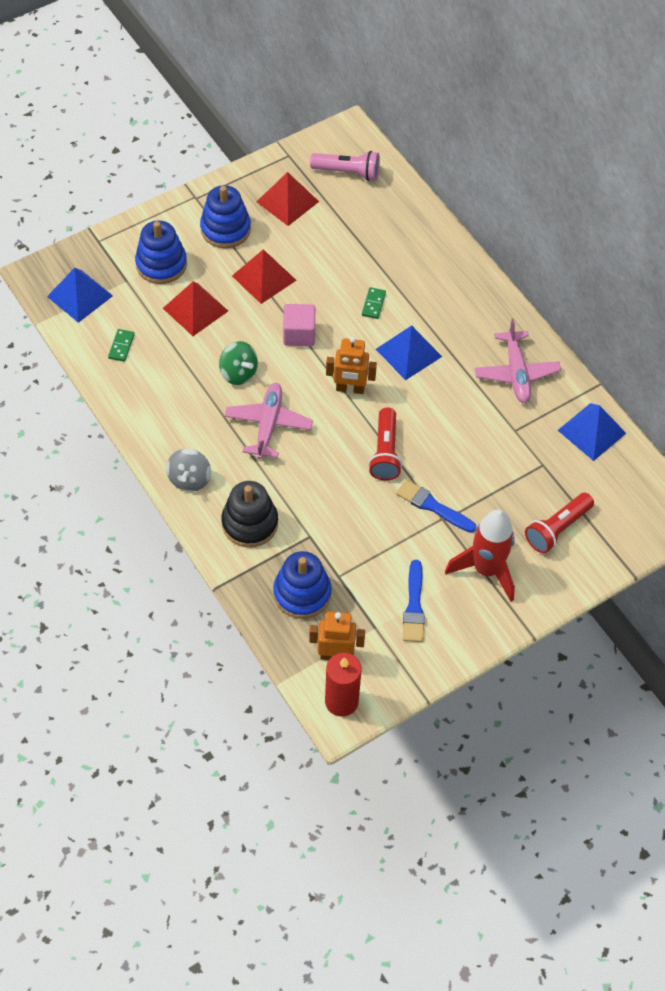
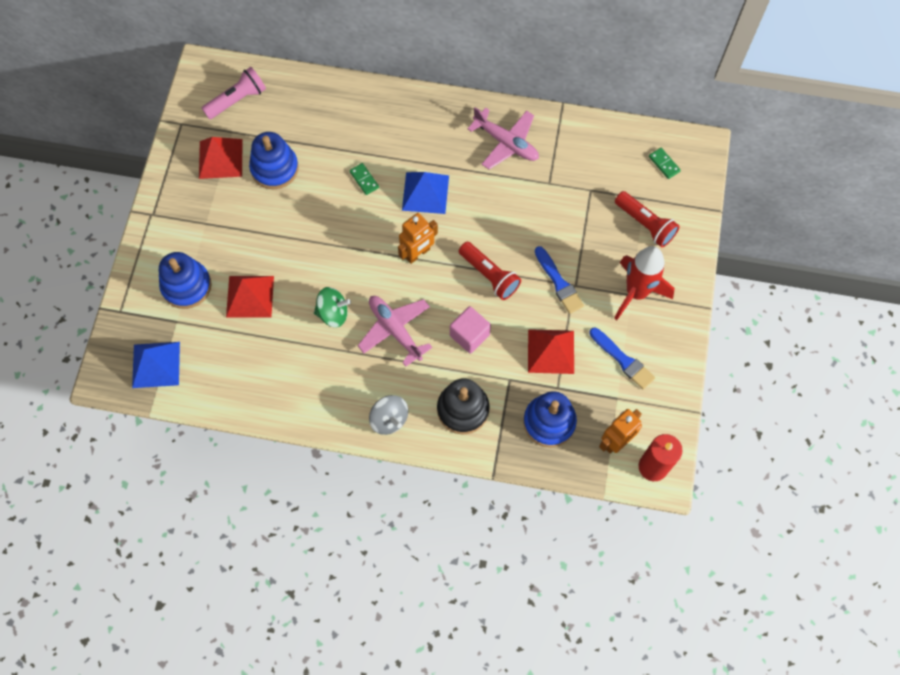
camera: 45 degrees left, 10 degrees up
green domino [108,329,135,362] -> green domino moved to [649,148,681,179]
blue stacking toy [200,185,251,248] -> blue stacking toy moved to [249,132,299,189]
red pyramid [232,249,296,304] -> red pyramid moved to [528,329,574,374]
pink cube [283,304,315,346] -> pink cube moved to [450,306,491,353]
blue brush [396,480,476,533] -> blue brush turned 105 degrees counterclockwise [535,246,584,314]
red flashlight [525,493,594,553] -> red flashlight turned 45 degrees counterclockwise [615,191,680,247]
blue pyramid [558,403,626,461] -> none

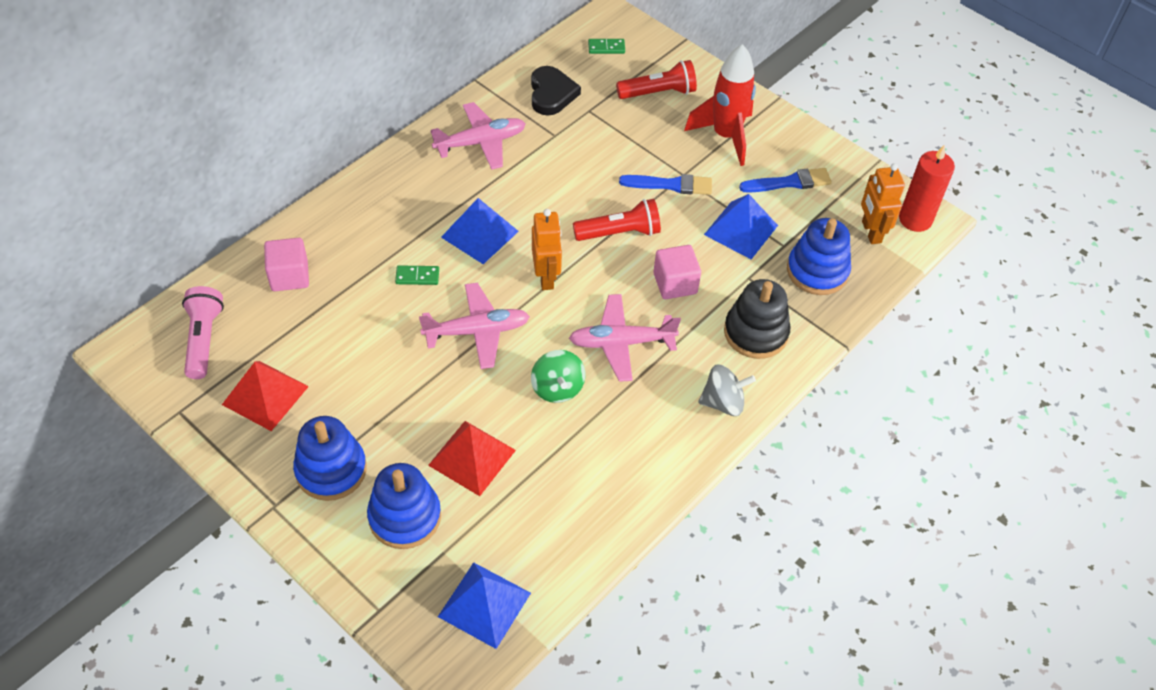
camera: 60 degrees left, 15 degrees down
blue stacking toy [249,132,299,189] -> blue stacking toy moved to [293,416,367,501]
green spinning top [314,287,351,327] -> green spinning top turned 135 degrees clockwise [531,350,585,403]
red pyramid [528,329,574,374] -> blue pyramid [704,194,778,259]
none -> pink cube [264,238,309,291]
none -> pink plane [419,283,530,369]
none -> black heart [531,66,581,115]

